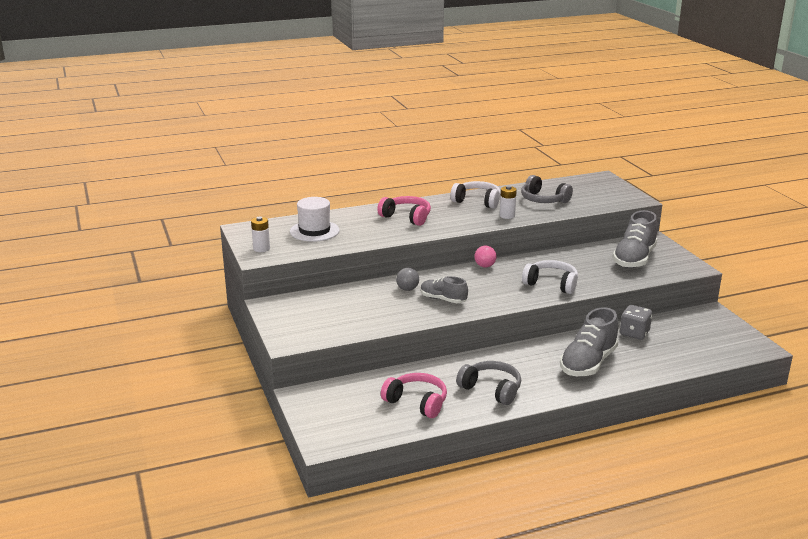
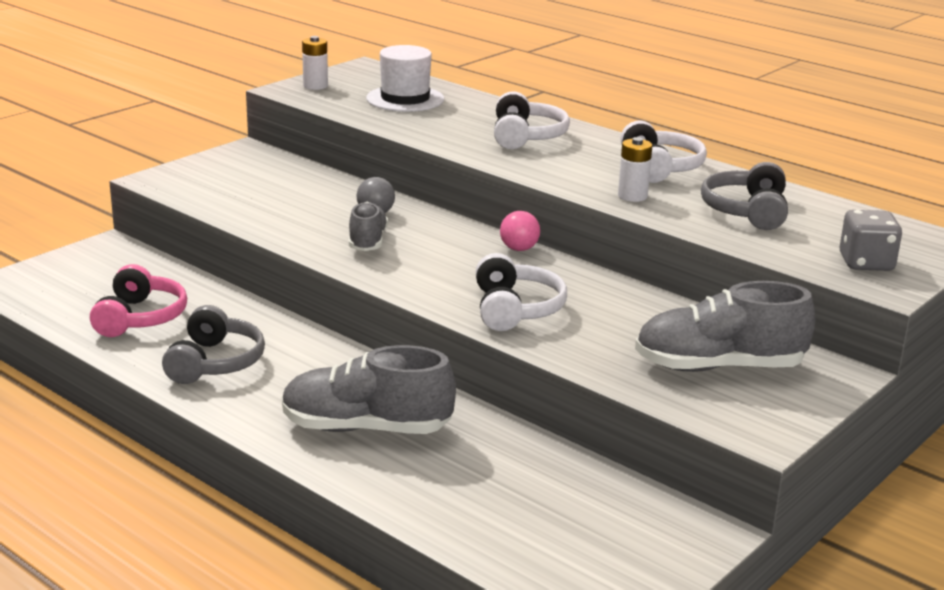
camera: 60 degrees right, 0 degrees up
pink headphones [377,196,431,226] -> white headphones [494,91,570,149]
grey dice [620,305,652,340] -> grey dice moved to [839,210,902,271]

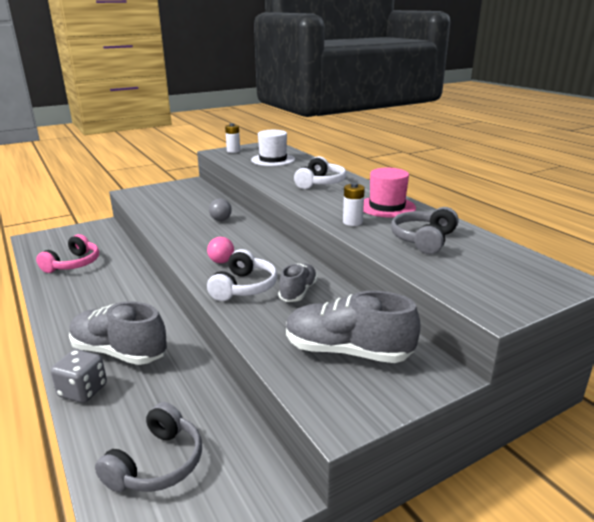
camera: 20 degrees right, 0 degrees up
grey headphones [162,305,265,384] -> grey headphones moved to [95,402,202,492]
grey shoe [349,202,388,251] -> grey shoe moved to [278,263,318,302]
pink ball [500,211,540,251] -> pink ball moved to [207,237,234,263]
white headphones [620,120,707,183] -> pink hat [363,167,416,218]
grey dice [839,210,902,271] -> grey dice moved to [50,349,107,403]

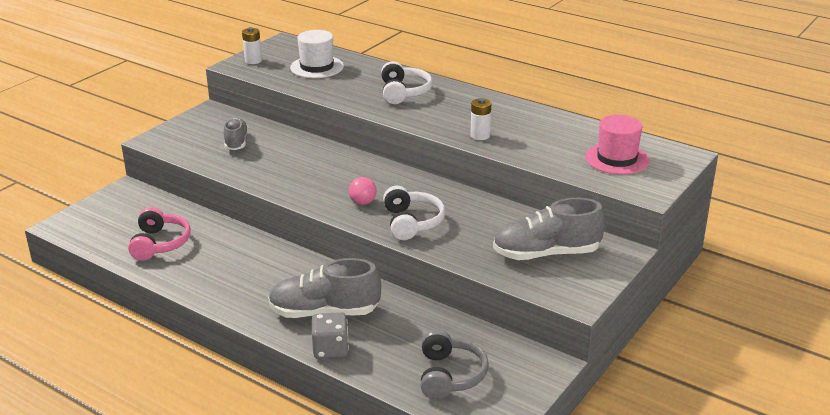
camera: 25 degrees left, 5 degrees up
grey ball [209,199,232,221] -> none
grey shoe [278,263,318,302] -> grey shoe moved to [224,118,249,150]
pink hat [363,167,416,218] -> pink hat moved to [585,115,649,175]
grey headphones [391,207,459,254] -> none

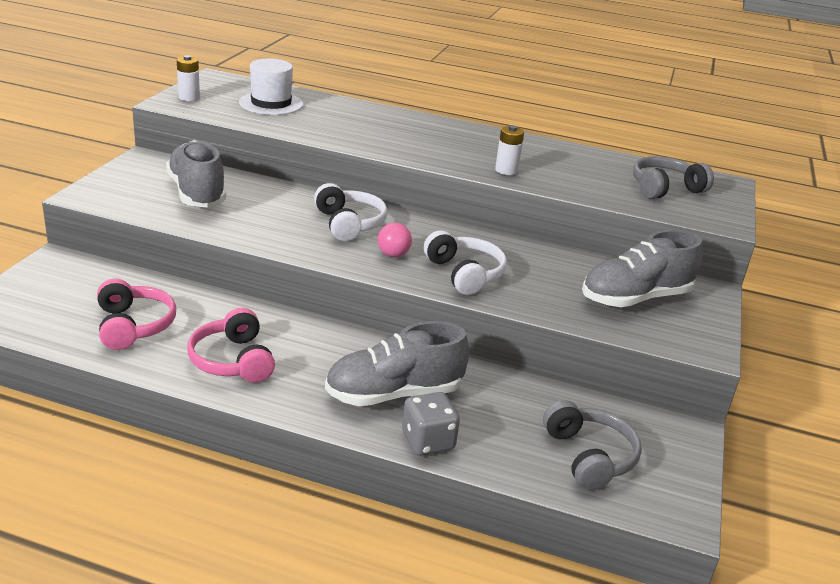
camera: 20 degrees left, 0 degrees up
grey shoe [224,118,249,150] -> grey shoe [166,140,226,208], size x1.67
white headphones [381,61,433,104] -> white headphones moved to [314,183,388,241]
pink hat [585,115,649,175] -> grey headphones [633,156,714,199]
none -> pink headphones [187,308,275,383]

